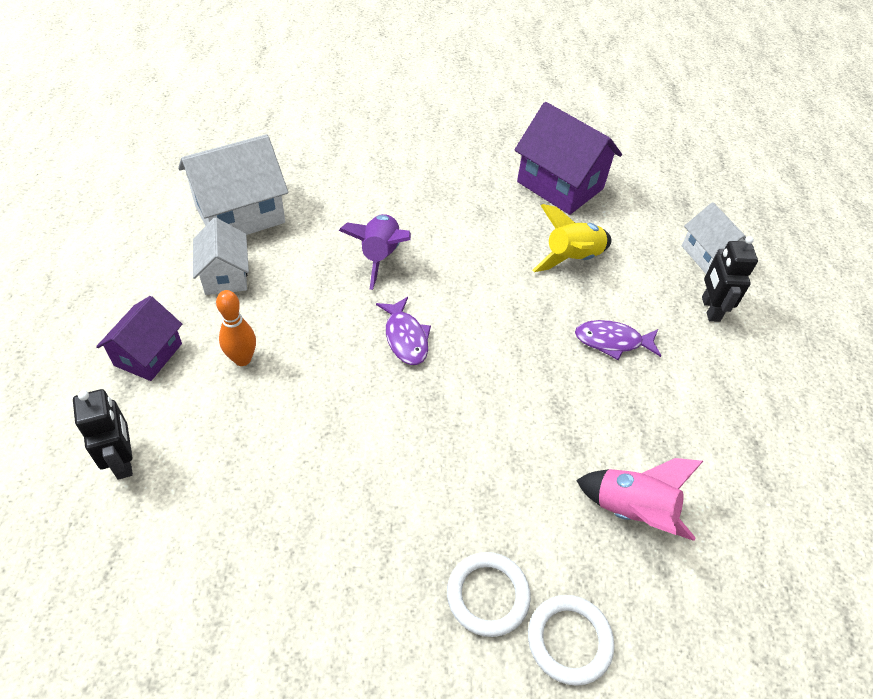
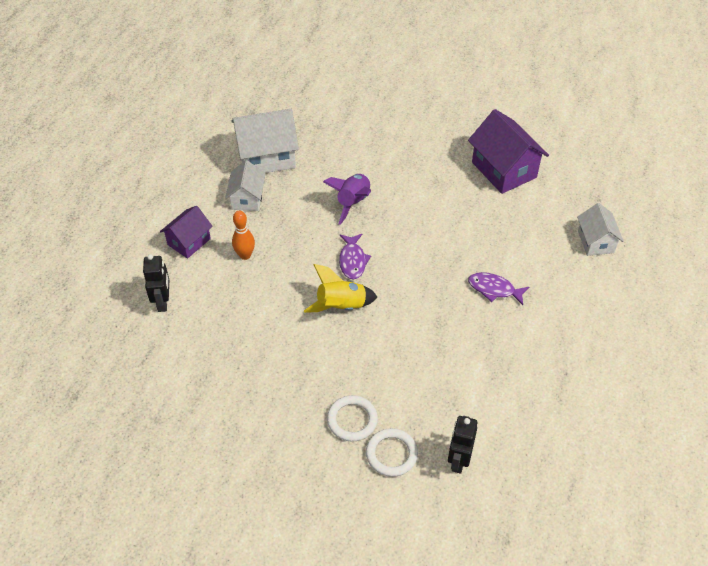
camera: 20 degrees right, 0 degrees up
yellow rocket [532,204,612,272] -> yellow rocket moved to [304,264,377,313]
pink rocket [576,458,703,541] -> none
black robot [702,236,758,322] -> black robot moved to [448,416,477,474]

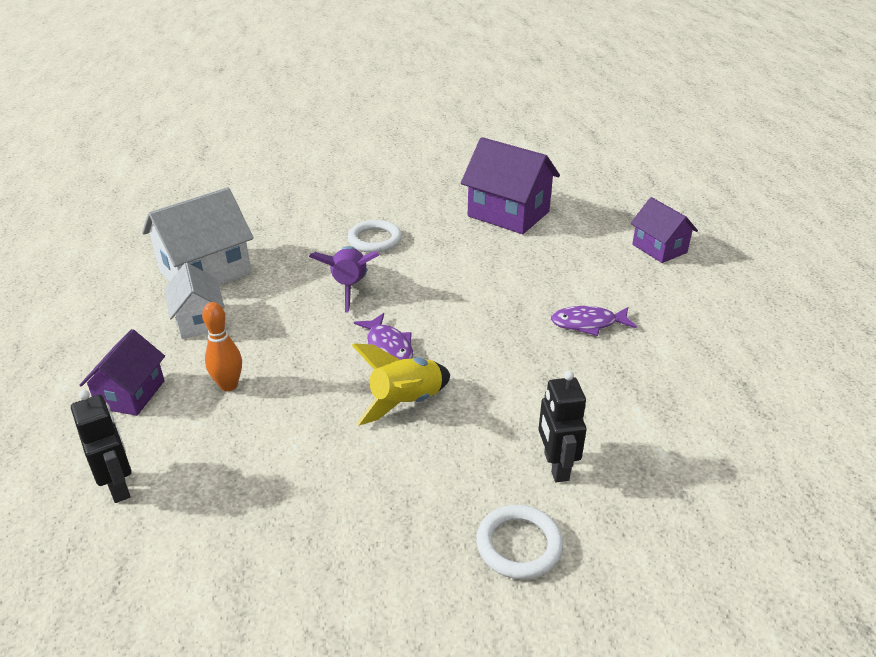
camera: 25 degrees left, 15 degrees down
white ring [366,428,418,477] -> white ring moved to [347,220,402,253]
black robot [448,416,477,474] -> black robot moved to [539,370,587,482]
white house [577,203,624,256] -> purple house [631,197,698,263]

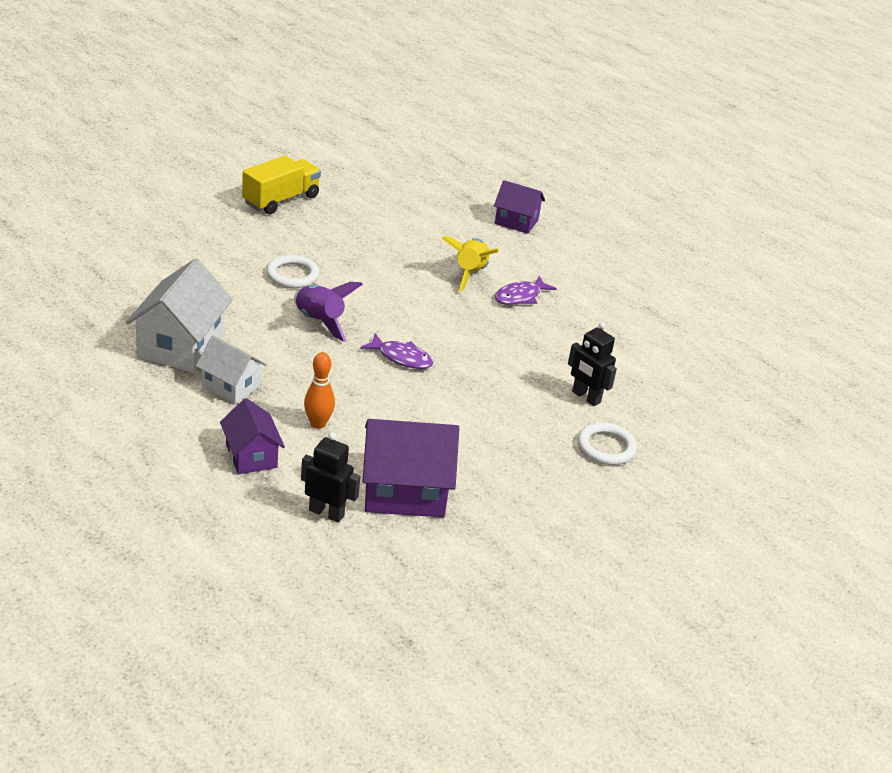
camera: 40 degrees left, 0 degrees up
yellow rocket [352,343,450,426] -> yellow rocket moved to [442,236,499,292]
purple house [461,137,560,234] -> purple house moved to [363,419,459,517]
none -> yellow truck [242,156,321,214]

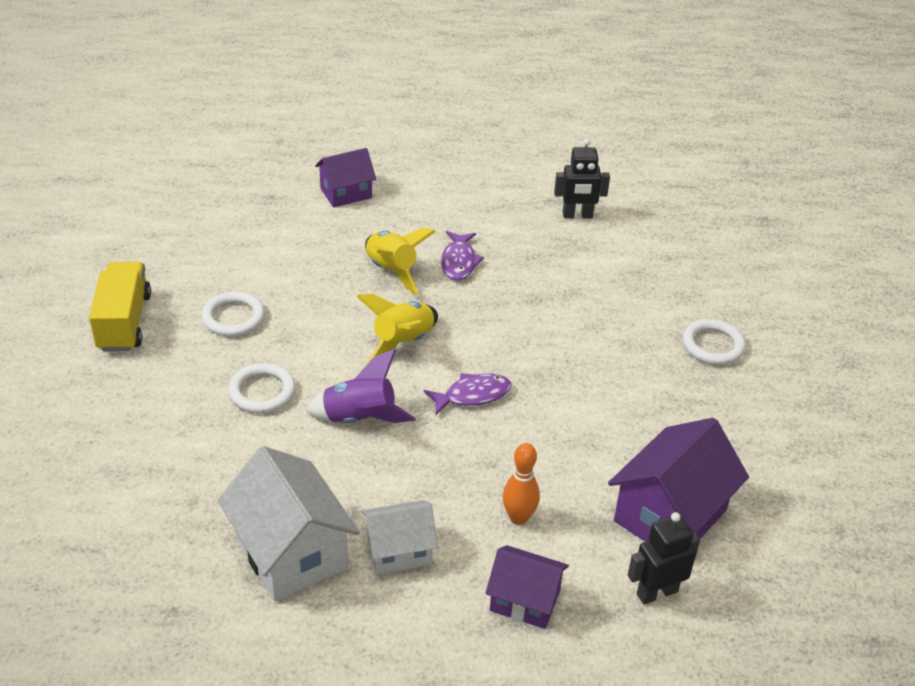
camera: 45 degrees left, 5 degrees up
black robot [568,322,617,406] -> black robot moved to [554,139,610,218]
none -> white ring [201,291,265,337]
none -> yellow rocket [356,294,438,365]

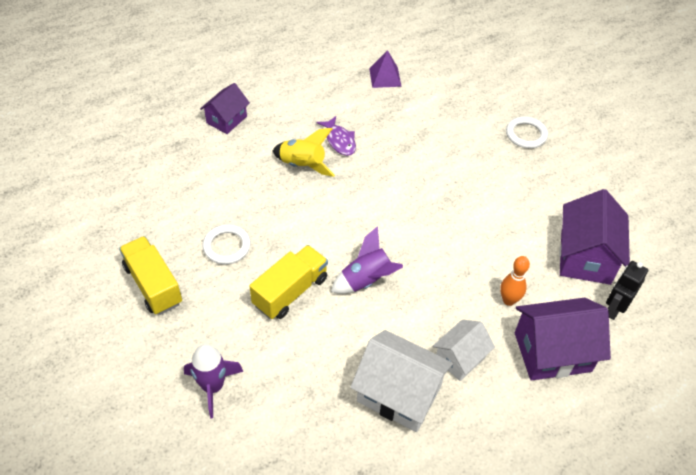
camera: 30 degrees left, 10 degrees up
white ring [228,363,296,413] -> yellow truck [249,245,328,319]
yellow rocket [356,294,438,365] -> none
purple fish [424,373,512,415] -> none
purple house [485,545,569,629] -> purple house [515,298,611,381], size x1.64
black robot [554,139,610,218] -> purple pyramid [369,50,401,88]
none -> purple rocket [184,344,244,418]

